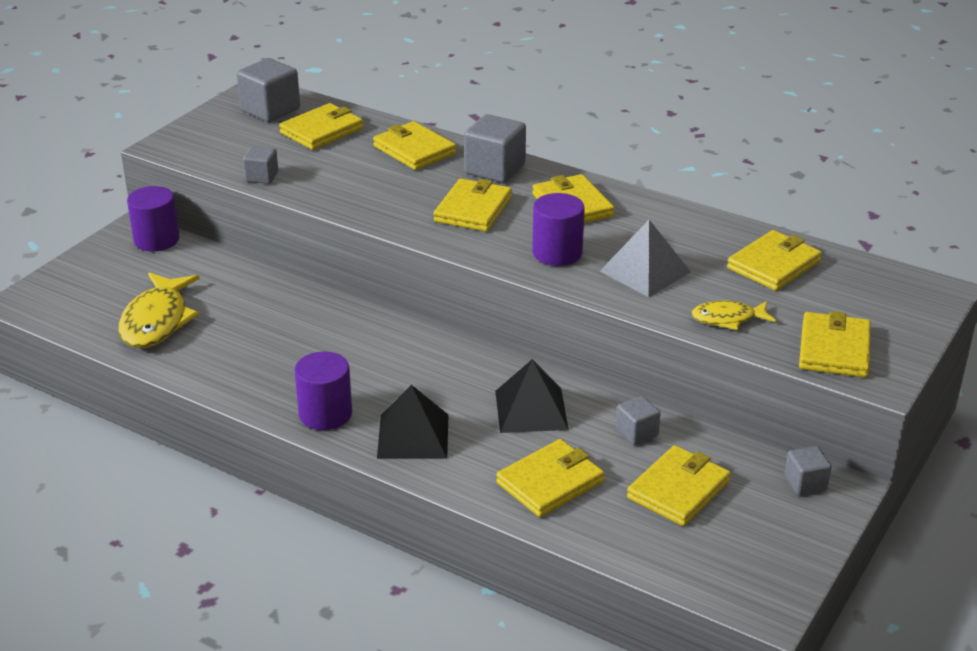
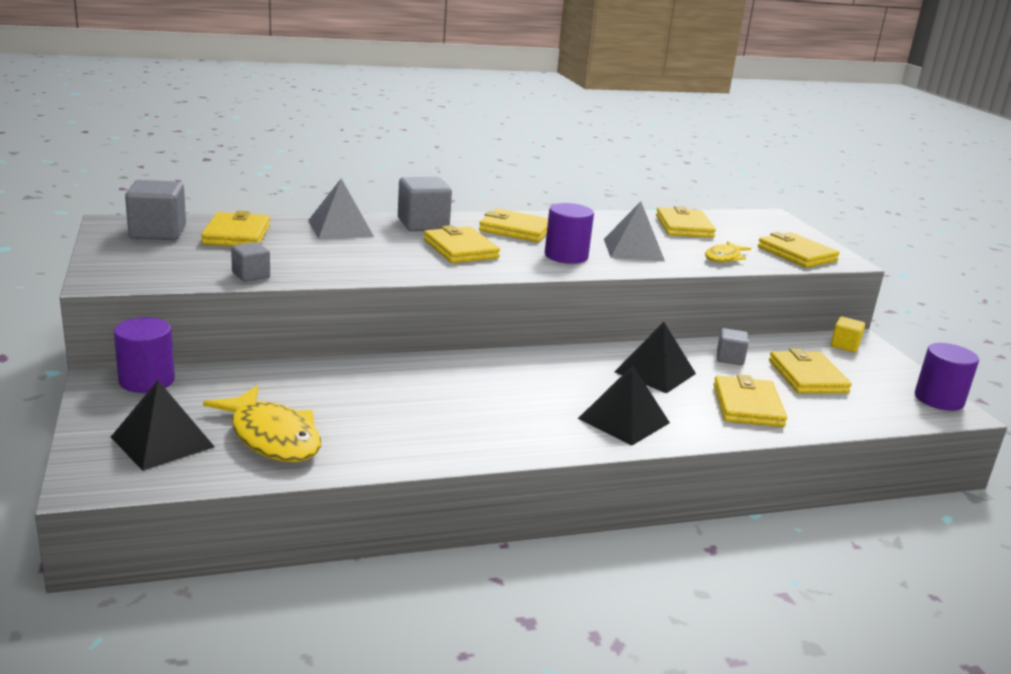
camera: 50 degrees left, 10 degrees down
purple cylinder [295,351,352,430] -> purple cylinder moved to [915,343,979,411]
yellow wallet [373,121,457,170] -> grey pyramid [308,179,373,239]
grey cube [785,446,831,495] -> yellow cube [831,317,865,352]
none -> black pyramid [111,381,215,471]

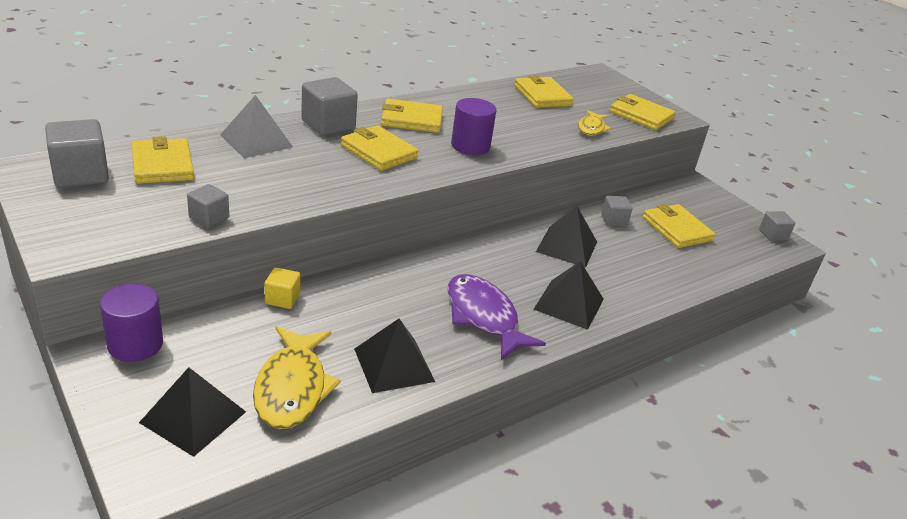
camera: 20 degrees left, 10 degrees up
yellow fish [203,386,321,462] -> yellow fish turned 60 degrees clockwise [253,326,341,429]
grey pyramid [604,202,665,261] -> none
yellow wallet [714,374,787,427] -> none
yellow cube [831,317,865,352] -> yellow cube moved to [264,267,300,309]
purple cylinder [915,343,979,411] -> grey cube [759,211,795,241]
none -> black pyramid [354,319,435,393]
none -> purple fish [448,274,546,360]

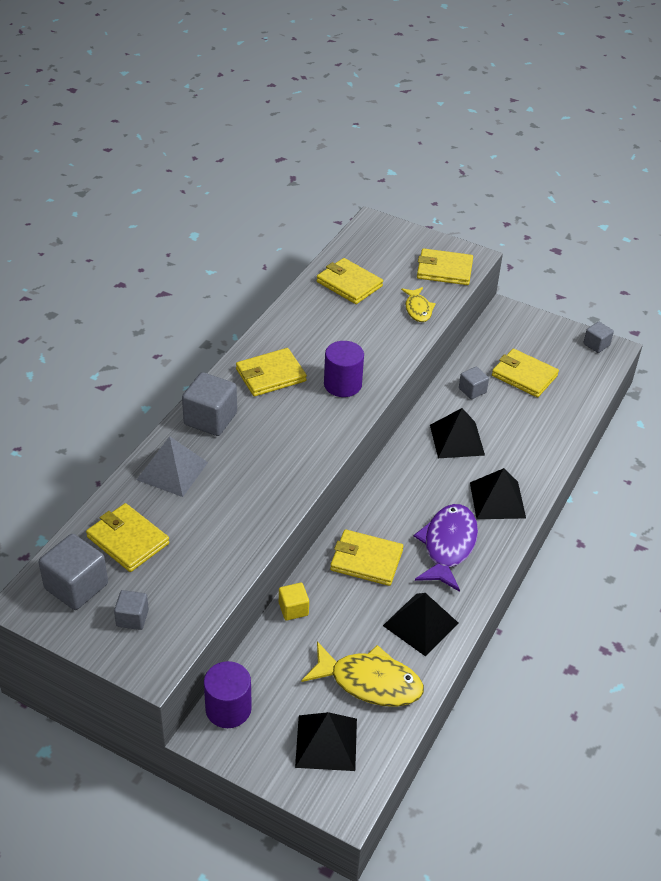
camera: 25 degrees left, 10 degrees up
grey cube [187,184,229,228] -> grey cube moved to [114,590,149,630]
yellow fish [253,326,341,429] -> yellow fish turned 45 degrees counterclockwise [302,642,424,707]
yellow wallet [341,125,419,171] -> yellow wallet moved to [330,529,403,586]
purple fish [448,274,546,360] -> purple fish turned 75 degrees clockwise [414,504,478,592]

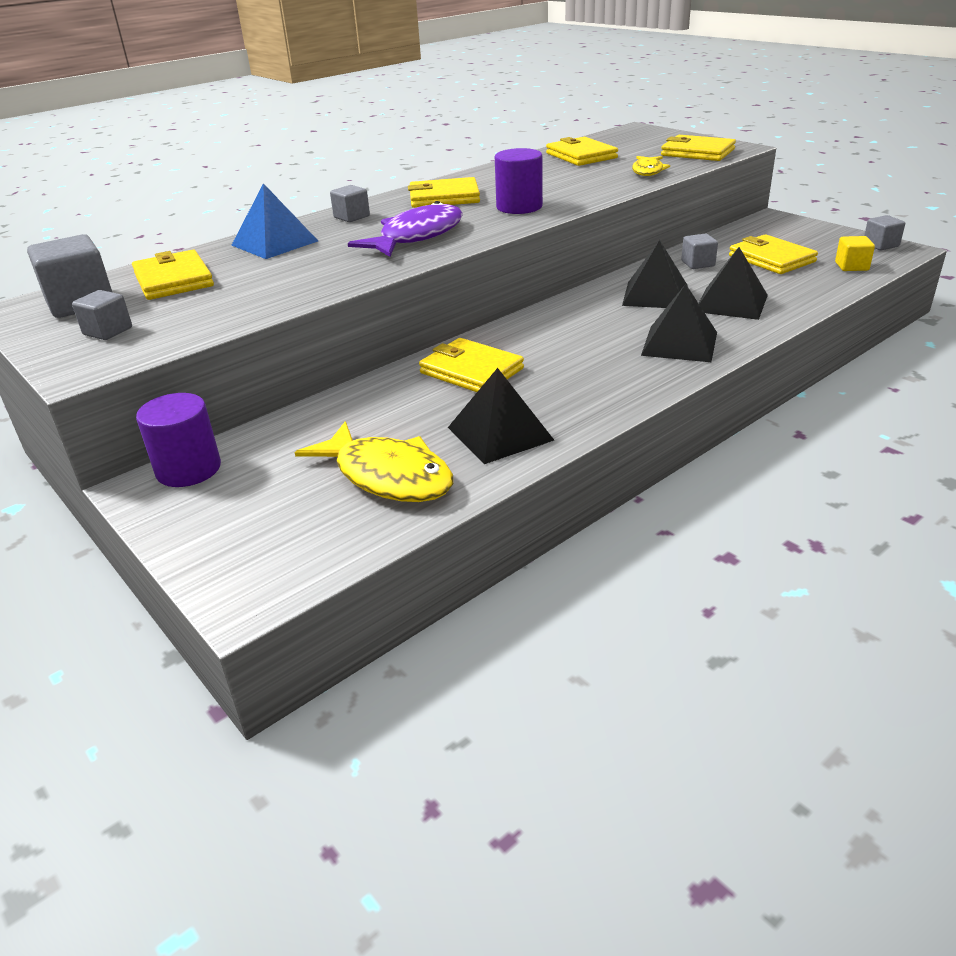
camera: 25 degrees right, 10 degrees down
grey pyramid [137,436,208,497] -> blue pyramid [231,183,318,259]
grey cube [182,372,237,436] -> grey cube [330,185,370,222], size x0.57
yellow cube [279,583,309,621] -> yellow cube moved to [835,236,875,271]
black pyramid [295,712,357,771] -> black pyramid moved to [699,247,768,320]
purple fish [414,504,478,592] -> purple fish moved to [348,201,463,257]

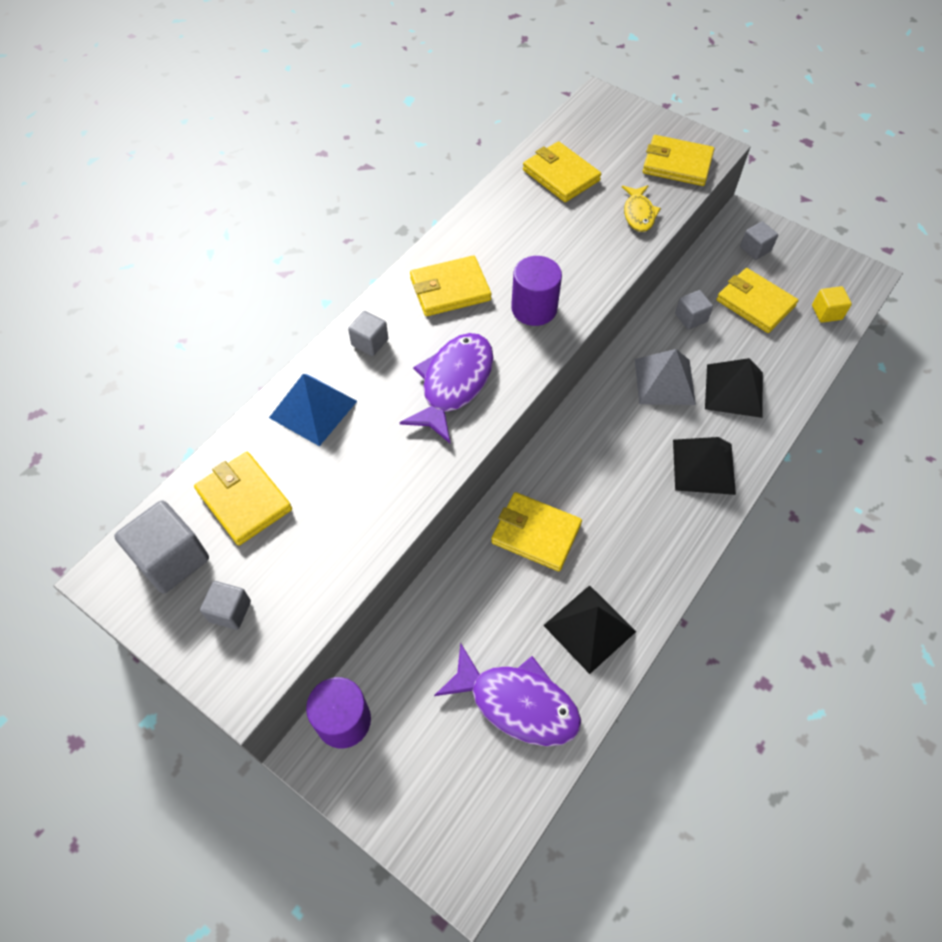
camera: 15 degrees left, 25 degrees up
yellow fish [294,421,453,502] -> purple fish [434,643,581,746]
black pyramid [622,240,687,308] -> grey pyramid [635,349,696,405]
grey cube [864,215,905,250] -> grey cube moved to [740,221,778,260]

